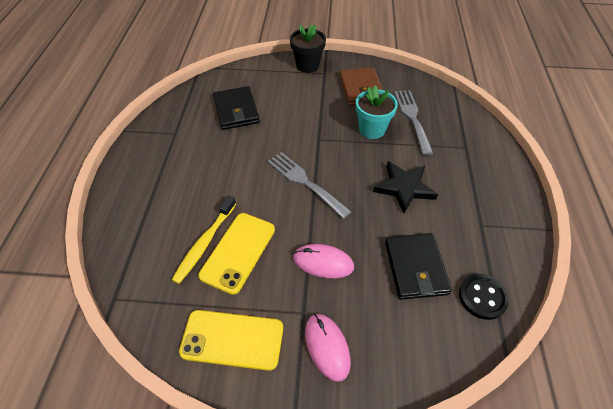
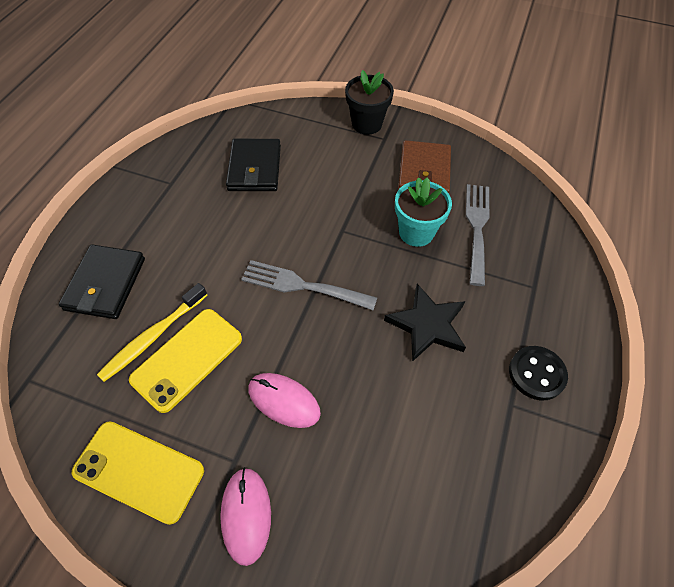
camera: 15 degrees right, 5 degrees up
grey fork [268,152,351,219] -> grey fork turned 45 degrees counterclockwise [241,260,377,310]
black wallet [385,233,452,300] -> black wallet moved to [59,244,145,319]
black button [459,274,509,320] -> black button moved to [509,346,568,401]

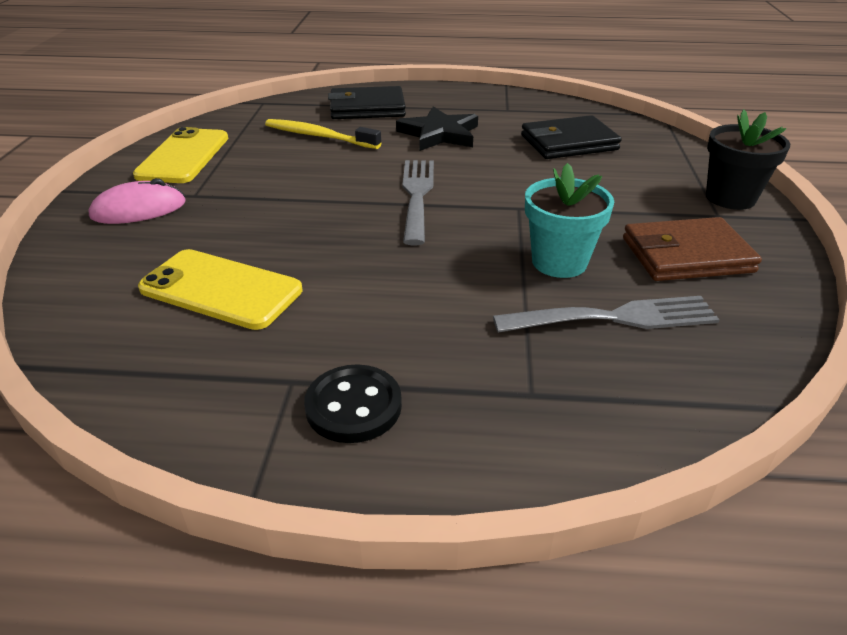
camera: 75 degrees right, 20 degrees down
yellow phone [129,309,242,413] -> yellow phone moved to [138,249,302,330]
pink mouse [248,373,321,428] -> none
black star [384,284,466,362] -> black star moved to [396,106,478,151]

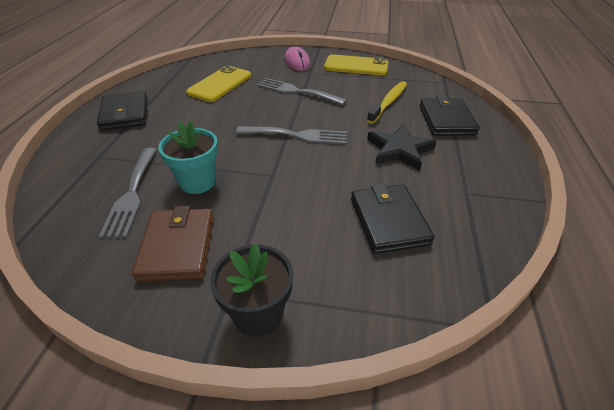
camera: 95 degrees right, 5 degrees up
black button [304,364,402,443] -> black wallet [97,91,148,131]
none -> grey fork [257,78,347,105]

